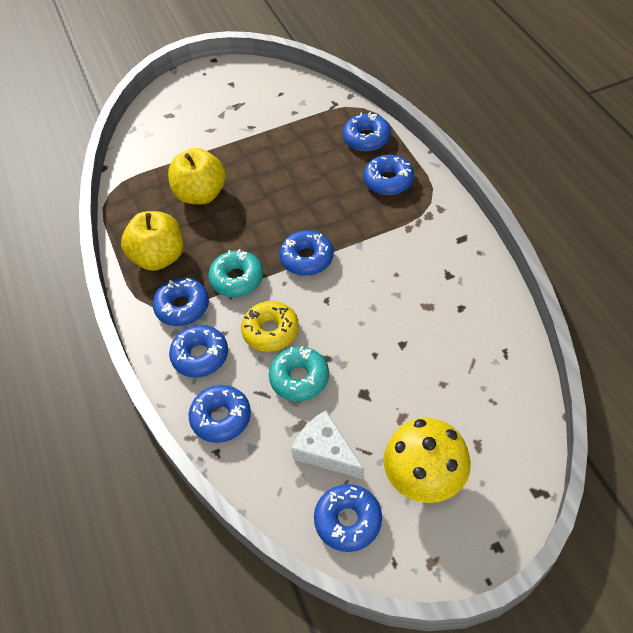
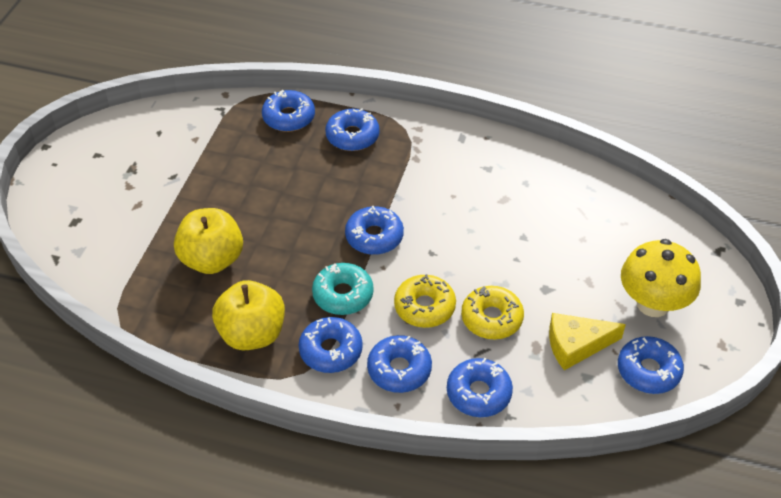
camera: 55 degrees left, 5 degrees down
turquoise donut [269,346,329,401] -> yellow donut [461,286,524,339]
white cheese [291,410,364,479] -> yellow cheese [549,313,626,370]

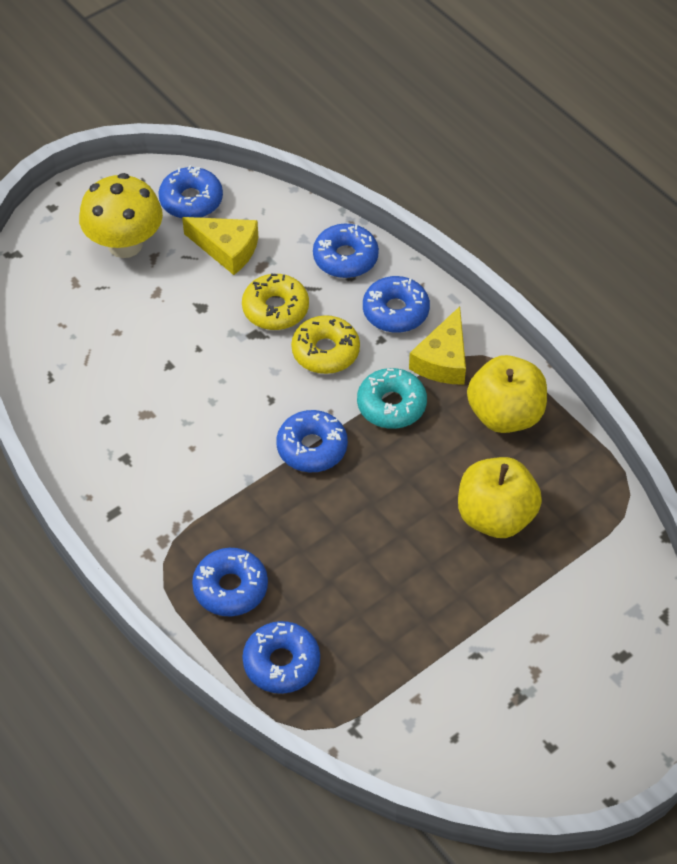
camera: 145 degrees left, 5 degrees up
blue donut [299,317,363,373] -> yellow cheese [409,306,466,385]

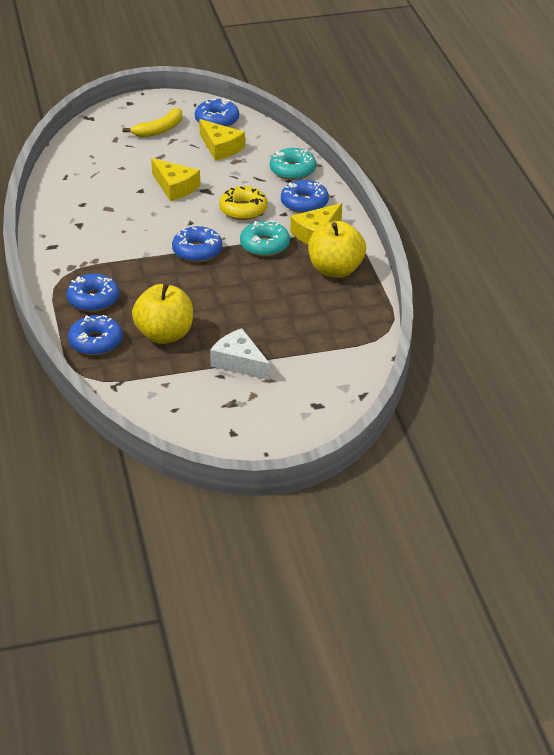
camera: 25 degrees right, 15 degrees down
yellow mushroom [79,173,163,258] -> yellow banana [123,108,182,137]
yellow donut [242,274,309,330] -> none
blue donut [313,224,379,278] -> turquoise donut [270,148,316,180]
yellow apple [458,457,542,538] -> yellow apple moved to [132,283,193,344]
none -> yellow cheese [151,158,200,201]
none -> white cheese [210,328,270,380]

